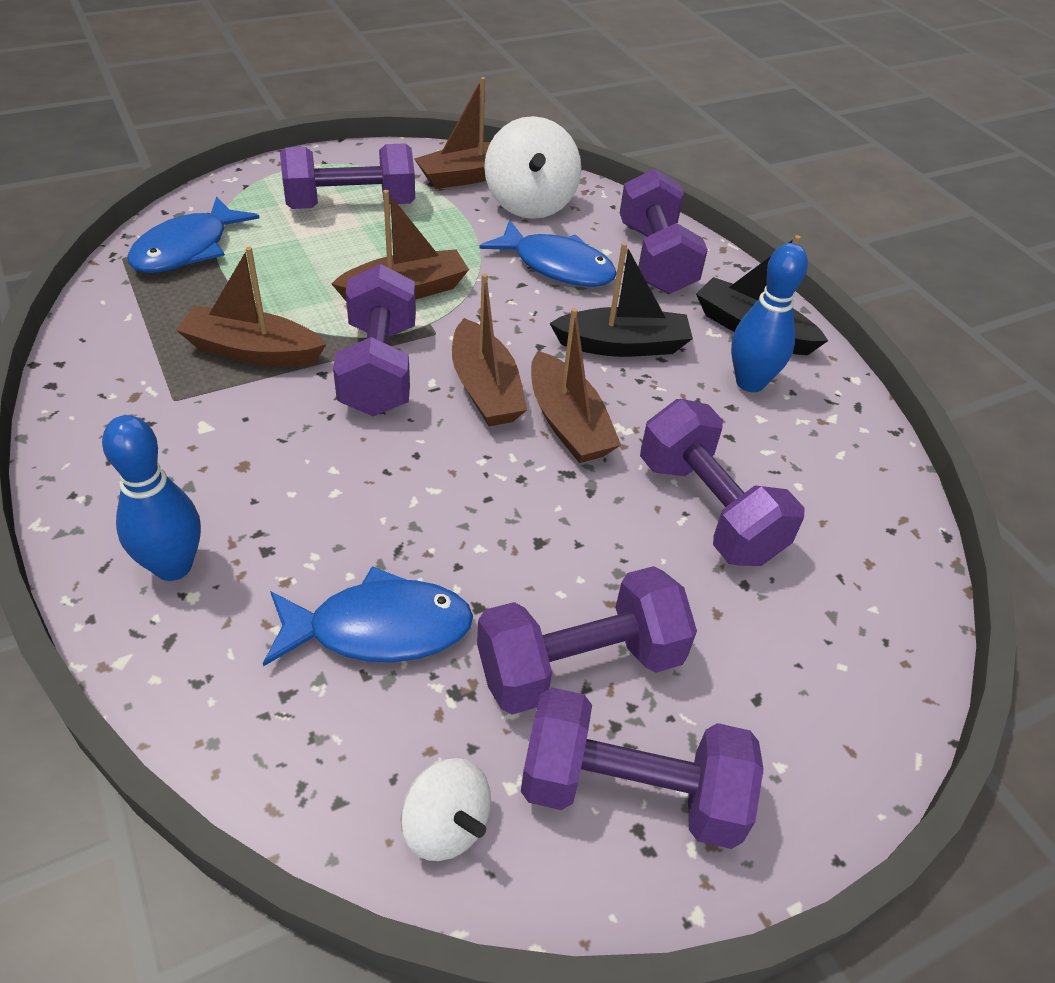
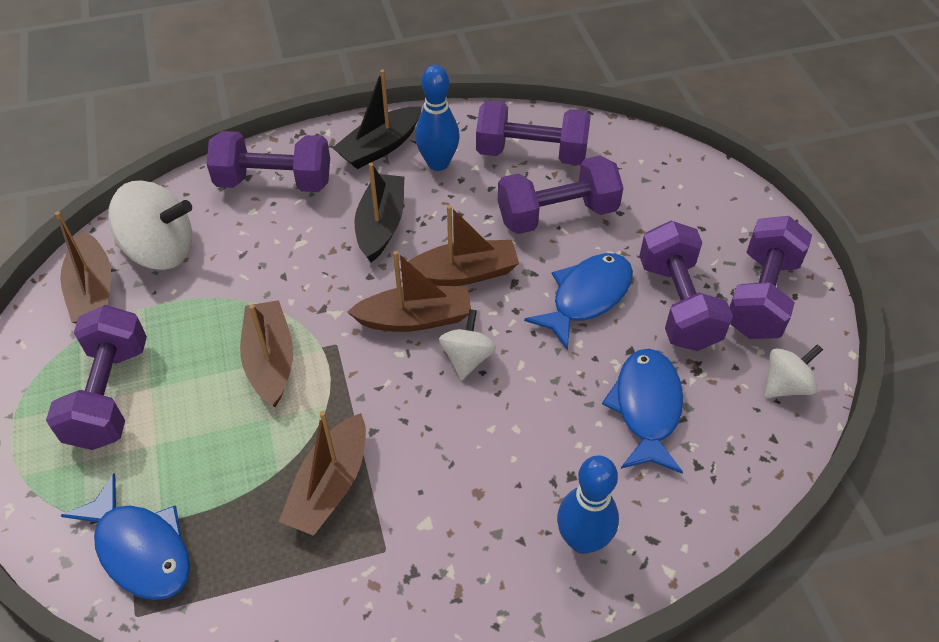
camera: 75 degrees left, 5 degrees up
purple dumbbell [333,264,416,416] -> purple dumbbell moved to [476,101,591,165]
blue fish [479,220,617,287] -> blue fish moved to [524,253,633,351]
none -> white spinning top [439,309,496,380]

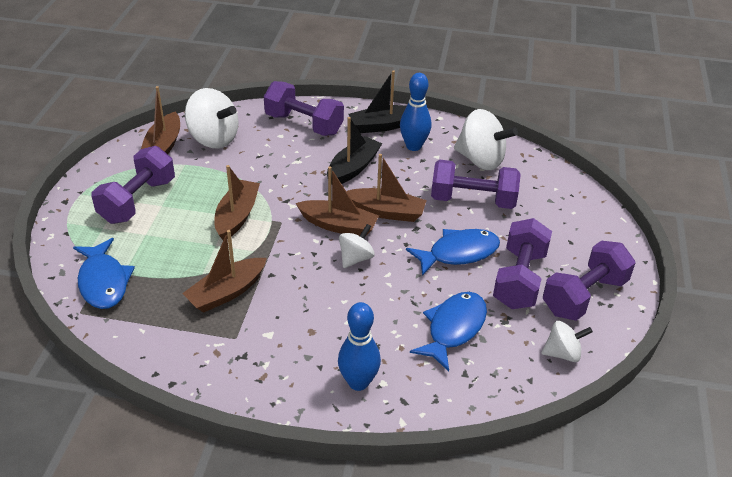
camera: 25 degrees right, 10 degrees down
purple dumbbell [476,101,591,165] -> white spinning top [454,109,518,170]

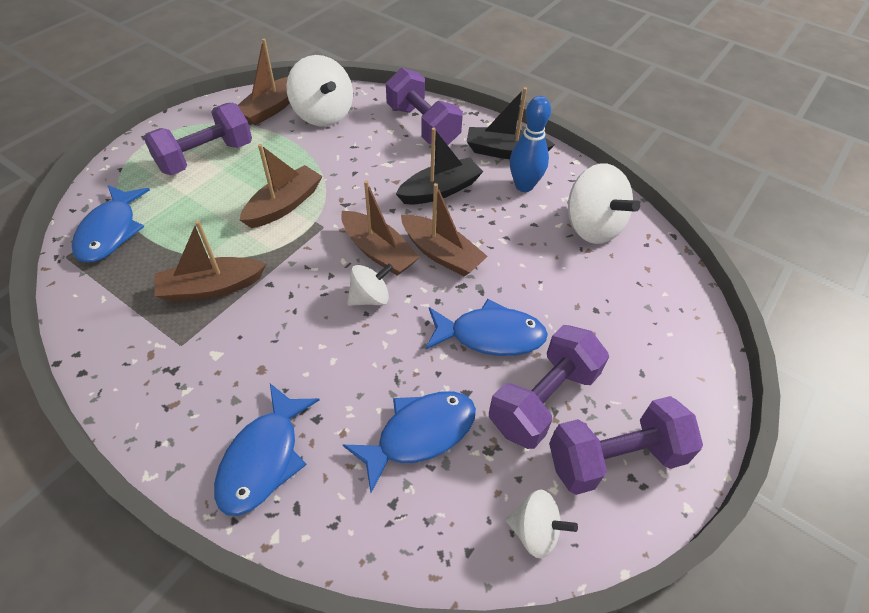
camera: 25 degrees right, 10 degrees up
blue bowling pin [338,302,381,391] -> blue fish [214,383,320,516]
purple dumbbell [431,160,521,209] -> none

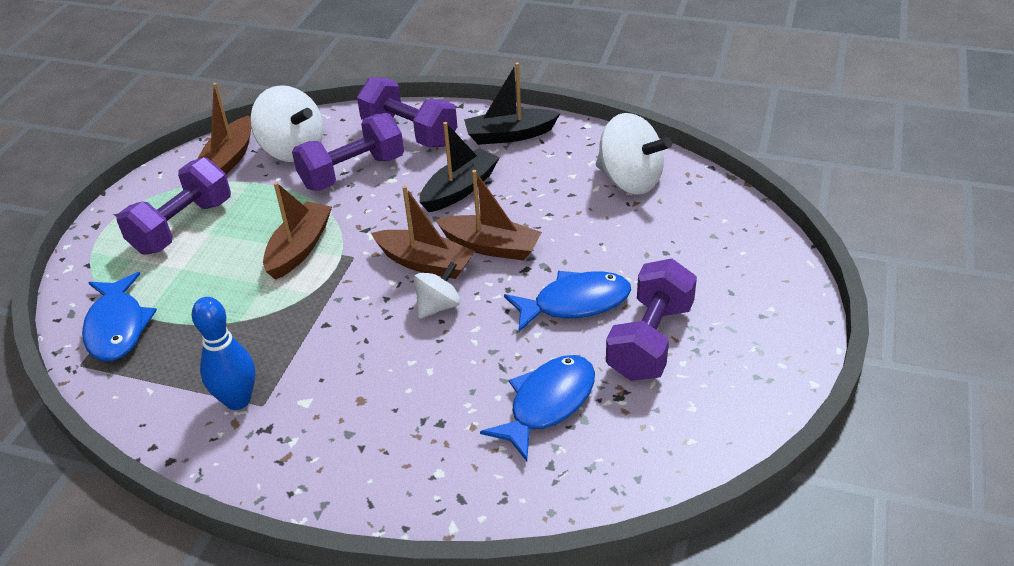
camera: 15 degrees left, 10 degrees down
brown boat [154,221,266,302] -> none
blue fish [214,383,320,516] -> none
white spinning top [506,490,578,559] -> none
blue bowling pin [510,96,551,192] -> blue bowling pin moved to [192,297,255,410]
purple dumbbell [549,396,703,495] -> purple dumbbell moved to [292,113,404,191]

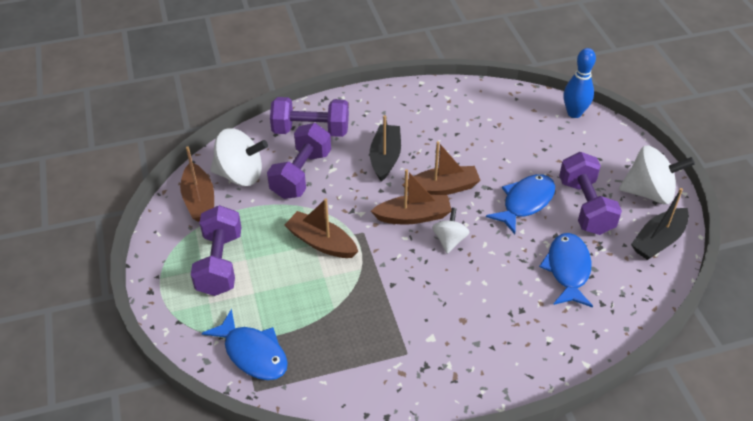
camera: 35 degrees left, 5 degrees up
blue bowling pin [192,297,255,410] -> blue bowling pin moved to [564,48,596,118]
brown boat [263,182,332,280] -> brown boat turned 45 degrees counterclockwise [284,198,358,258]
black boat [464,62,561,145] -> black boat moved to [631,188,689,260]
white spinning top [596,113,672,195] -> white spinning top moved to [619,145,695,204]

